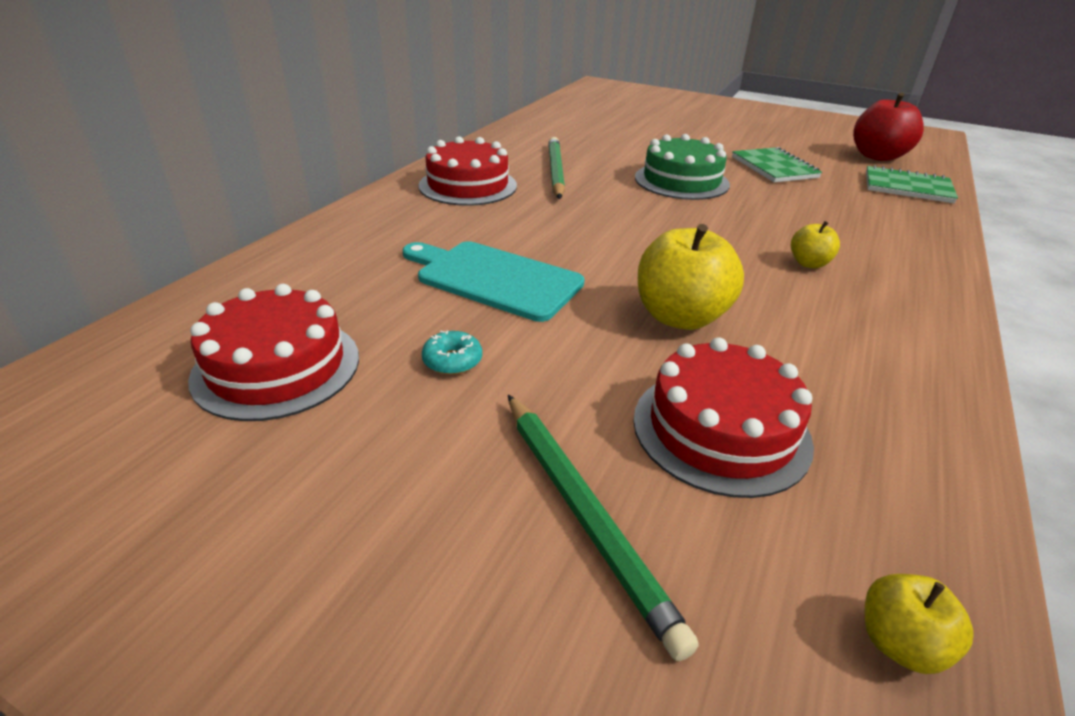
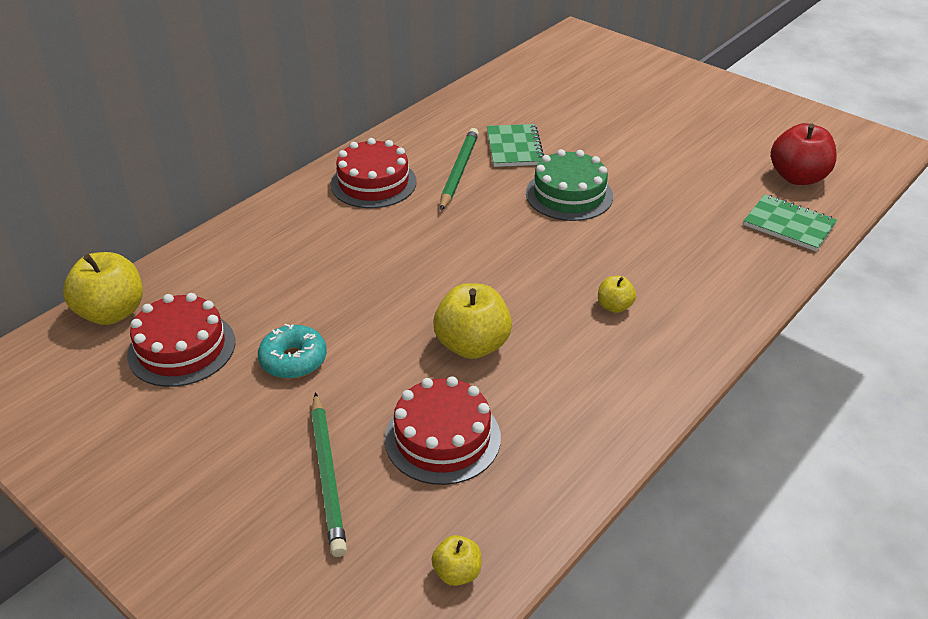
camera: 15 degrees right, 5 degrees up
turquoise cutting board [403,241,585,322] -> none
turquoise donut [422,331,482,375] -> turquoise donut [258,324,327,379], size x1.65
green notebook [732,147,822,182] -> green notebook moved to [487,124,544,167]
none -> yellow apple [63,252,143,325]

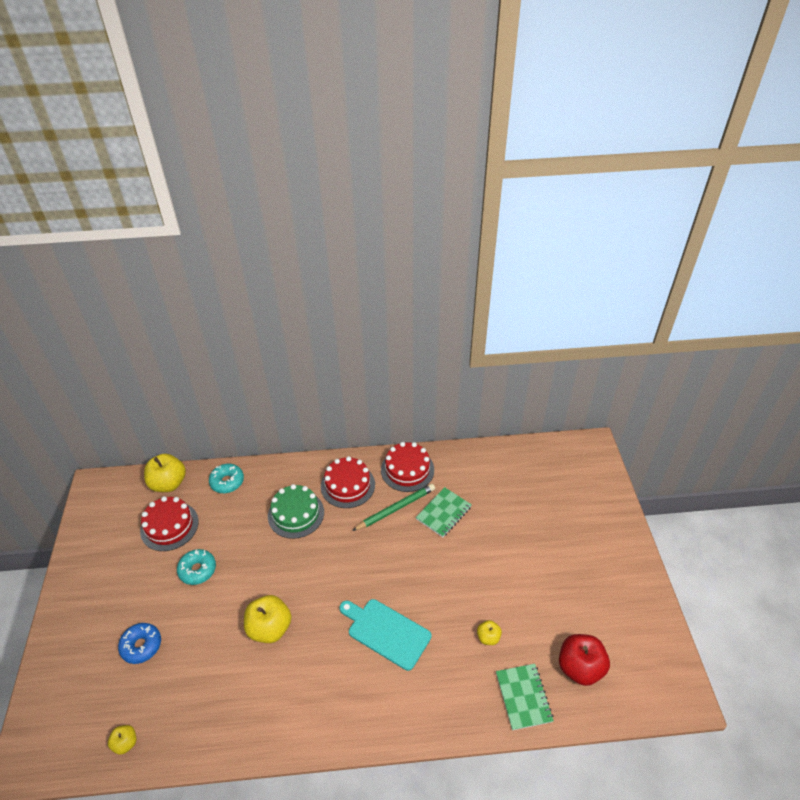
camera: 45 degrees right, 5 degrees up
green pencil [311,392,347,557] -> blue donut [118,623,161,664]
red cake [385,376,501,485] -> red cake moved to [381,442,434,492]
green cake [526,149,613,221] -> green cake moved to [268,484,324,539]
yellow apple [598,276,636,313] -> yellow apple moved to [477,620,502,645]
none -> turquoise donut [209,464,244,493]
none -> turquoise cutting board [339,599,431,671]

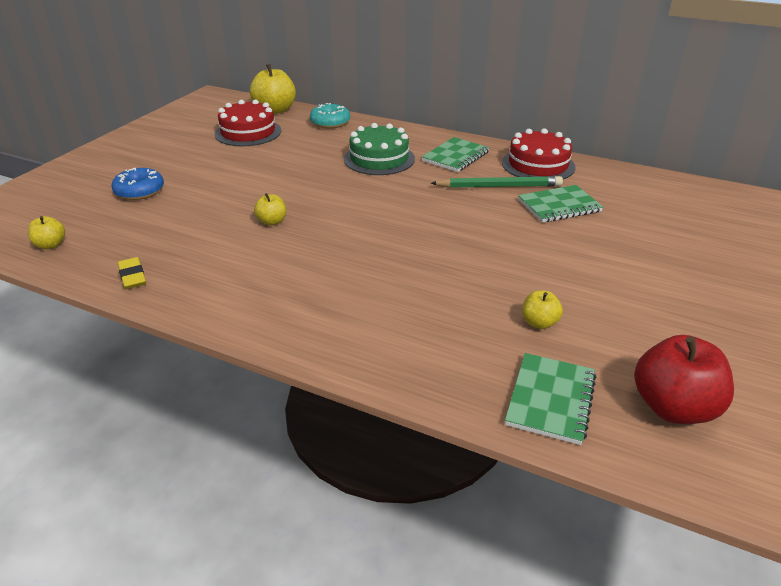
camera: 30 degrees right, 10 degrees down
turquoise donut [177,549,216,585] -> none
yellow apple [244,595,291,643] -> yellow apple [254,193,286,226], size x0.52
red cake [321,456,375,508] -> green notebook [422,137,490,172]
turquoise cutting board [339,599,431,671] -> none
none -> yellow eraser [118,257,146,289]

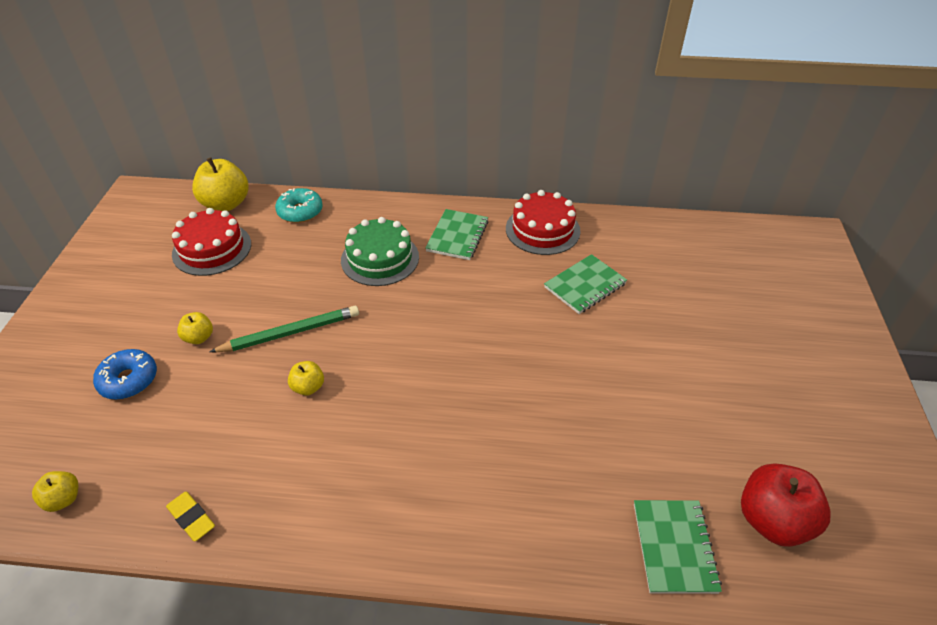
camera: 20 degrees left, 10 degrees up
green pencil [431,176,563,188] -> green pencil moved to [209,306,359,352]
yellow apple [522,290,563,329] -> yellow apple moved to [177,312,213,344]

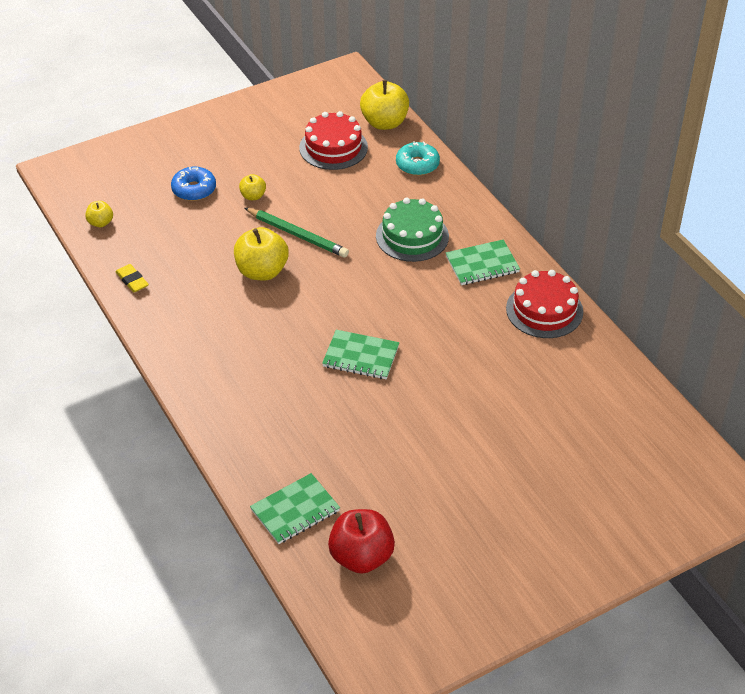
camera: 55 degrees right, 0 degrees up
yellow eraser [166,492,215,542] -> yellow eraser turned 45 degrees counterclockwise [115,264,149,292]
yellow apple [288,361,324,396] -> yellow apple [234,227,289,280], size x1.93
green notebook [544,254,627,314] -> green notebook moved to [322,330,399,379]

